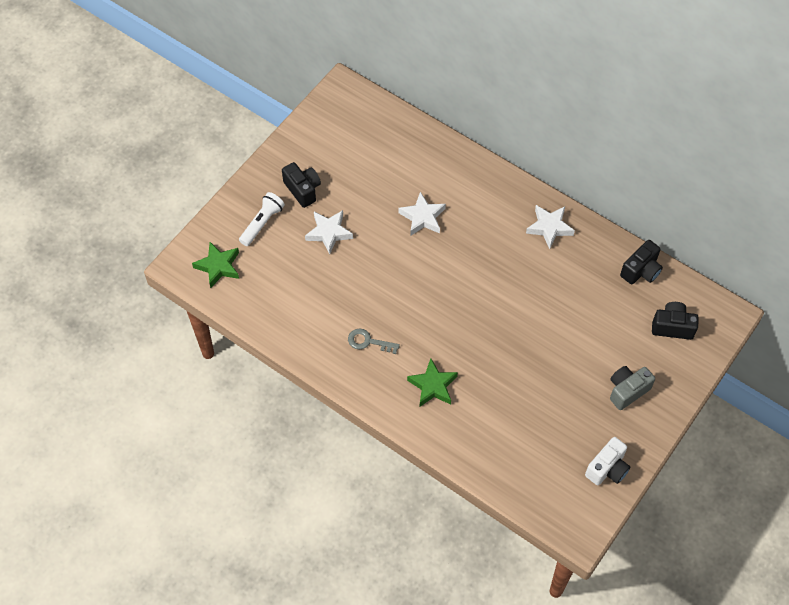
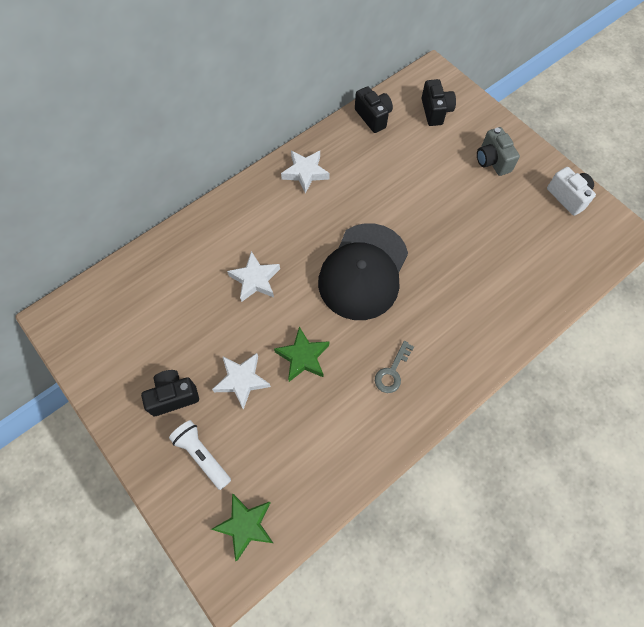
camera: 75 degrees left, 5 degrees up
green star [407,358,458,406] -> green star moved to [274,327,329,382]
black camera [652,302,699,340] -> black camera turned 150 degrees clockwise [422,79,456,126]
none -> black cap [318,223,408,320]

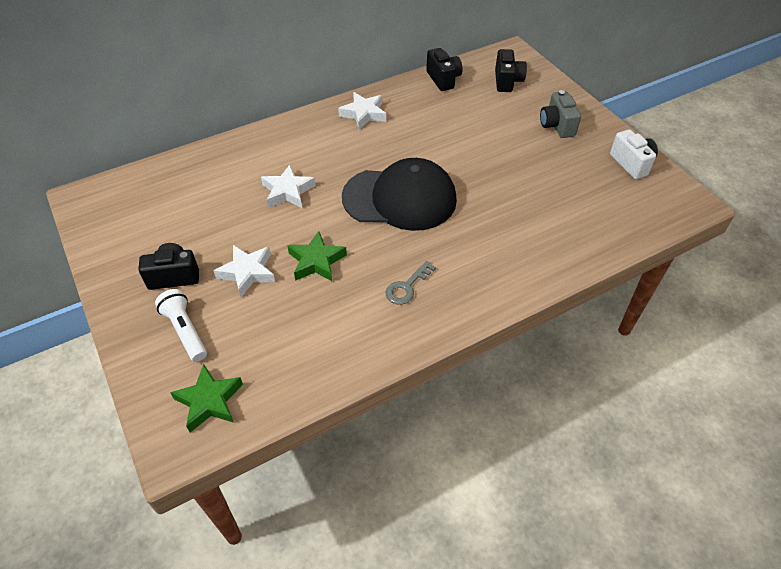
camera: 10 degrees right, 15 degrees down
black cap [318,223,408,320] -> black cap turned 120 degrees counterclockwise [342,158,457,231]

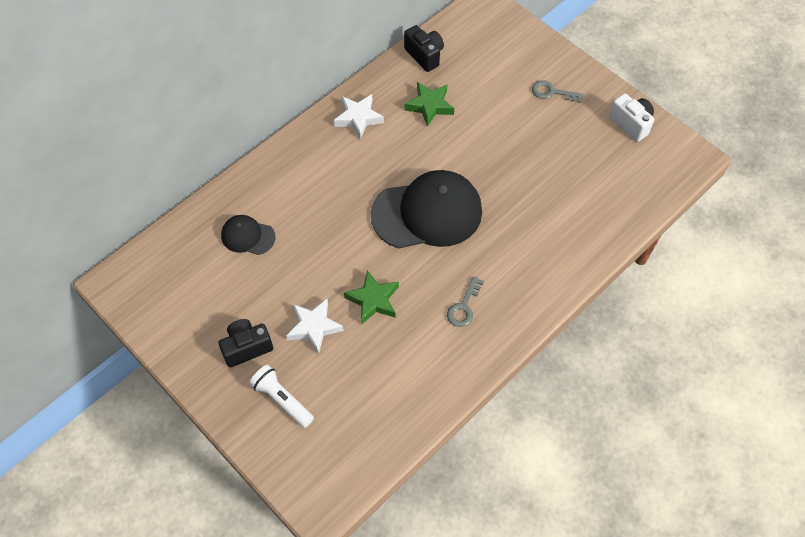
camera: 15 degrees left, 10 degrees up
green star [170,364,243,432] -> green star moved to [404,82,454,127]
white star [261,165,316,208] -> none
black camera [495,49,527,92] -> none
grey camera [540,90,581,138] -> grey key [532,80,584,103]
none -> black cap [221,215,275,255]

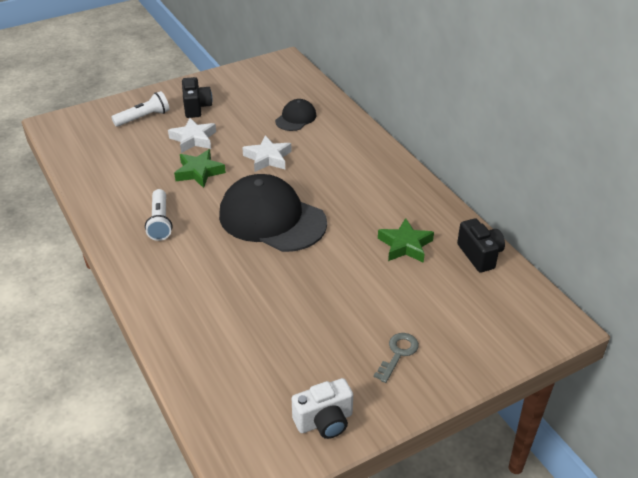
camera: 105 degrees right, 20 degrees down
white star [333,94,384,139] -> white star moved to [242,135,292,172]
black cap [371,170,482,249] -> black cap turned 120 degrees clockwise [219,174,327,252]
black camera [404,25,444,72] -> black camera turned 90 degrees counterclockwise [457,218,505,273]
grey key [447,276,484,327] -> white flashlight [145,189,172,241]

